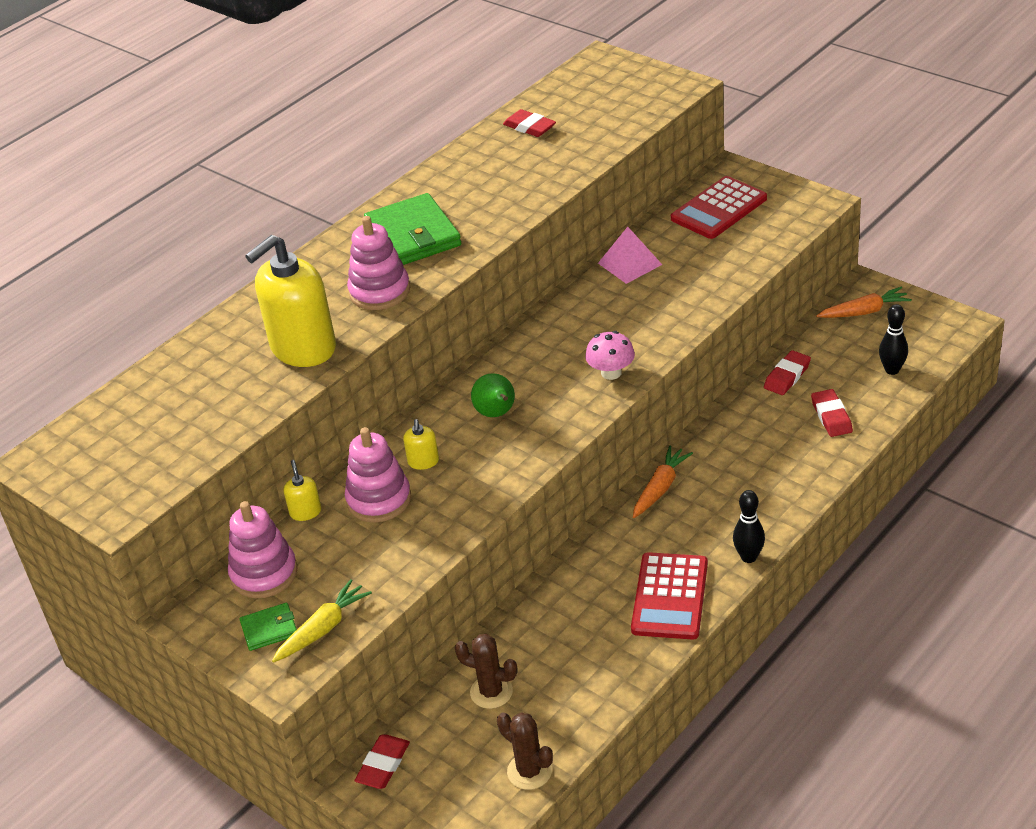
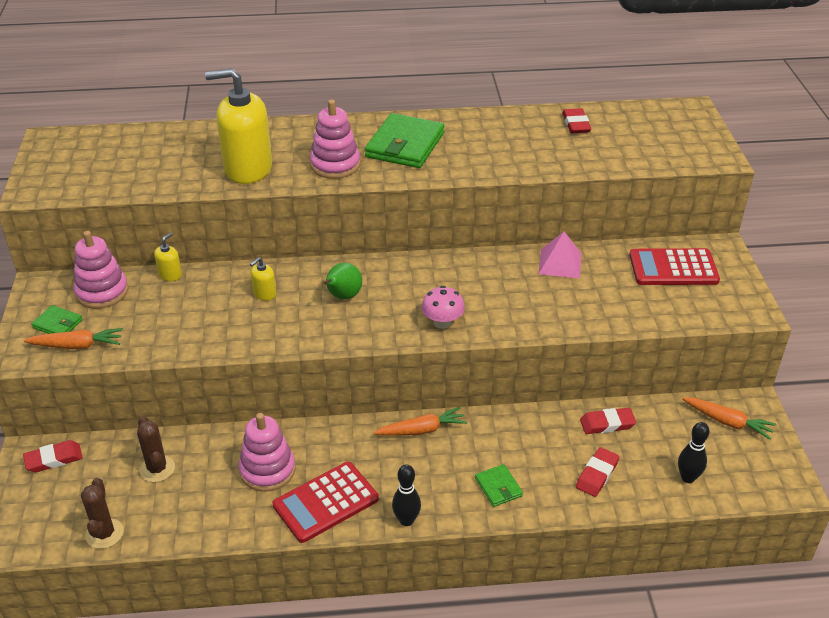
camera: 40 degrees right, 0 degrees up
yellow carrot [272,579,372,663] -> orange carrot [24,328,123,349]
pink stacking toy [345,427,411,522] -> pink stacking toy moved to [239,413,295,492]
none -> green wallet [475,464,523,507]

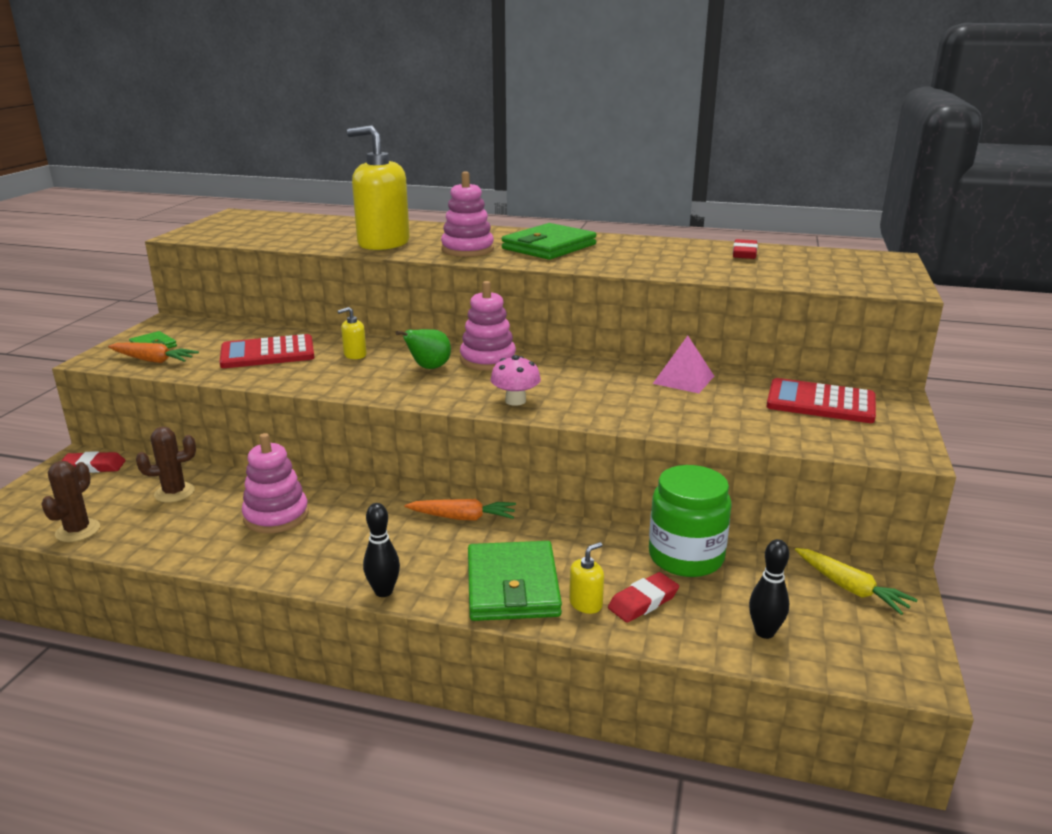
camera: 20 degrees right, 15 degrees down
pink stacking toy [74,231,128,309] -> pink stacking toy moved to [460,281,516,370]
brown cactus [137,416,175,482] -> brown cactus turned 75 degrees clockwise [136,427,196,503]
yellow soap dispenser [154,233,182,281] -> yellow soap dispenser moved to [569,542,604,614]
red calculator [273,462,379,543] -> red calculator moved to [219,334,315,368]
green wallet [475,464,523,507] -> green wallet [468,541,562,621], size x2.04
red eraser [580,408,636,434] -> green jar [649,465,732,577]
orange carrot [682,397,776,440] -> yellow carrot [795,548,917,615]

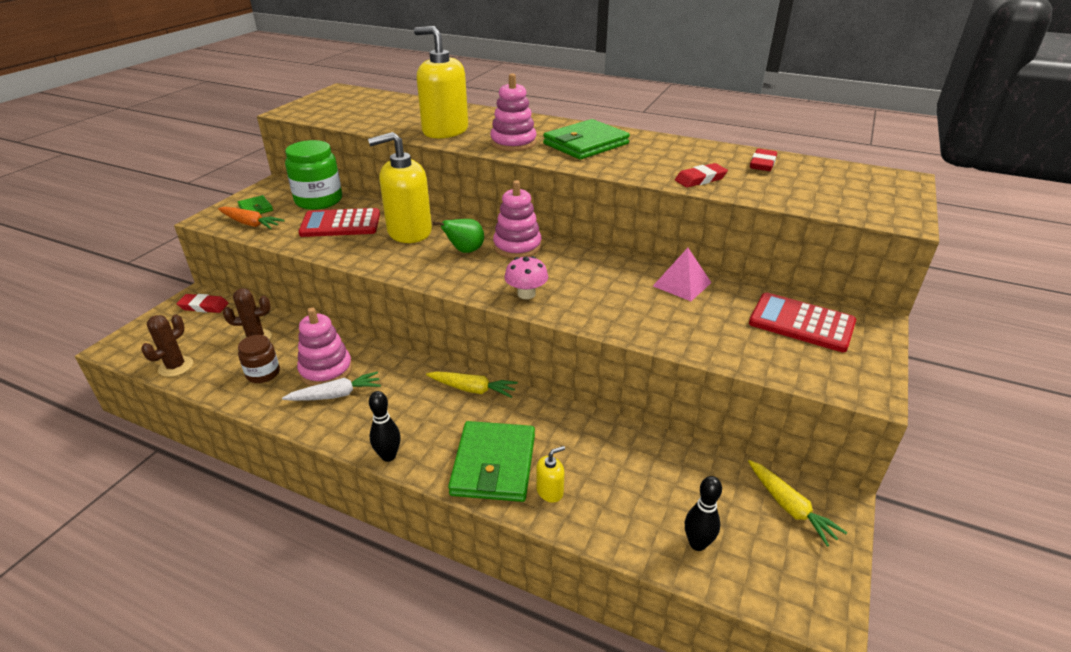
camera: 10 degrees right, 10 degrees up
yellow soap dispenser [337,307,367,359] -> yellow soap dispenser [368,132,432,243], size x2.38
orange carrot [405,499,516,521] -> yellow carrot [426,371,518,398]
red eraser [608,572,679,623] -> red eraser moved to [675,163,728,188]
green jar [649,465,732,577] -> green jar moved to [285,140,342,210]
none -> brown jar [238,335,280,383]
none -> white carrot [282,371,381,401]

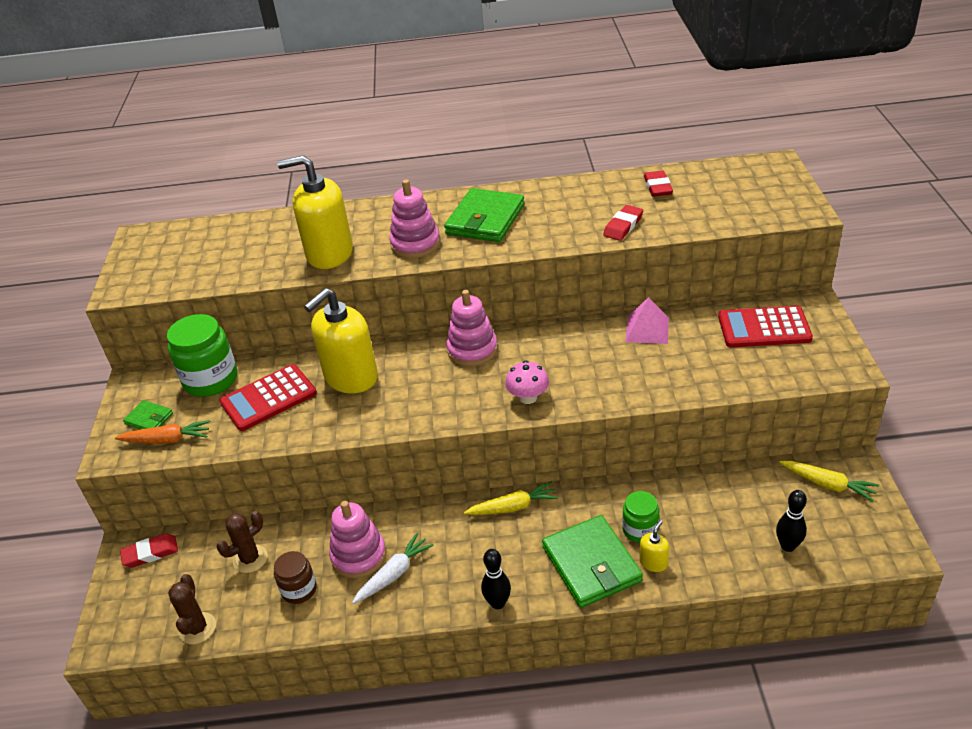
camera: 25 degrees left, 5 degrees up
green pear [433,219,484,253] -> none
none -> green jar [622,491,659,543]

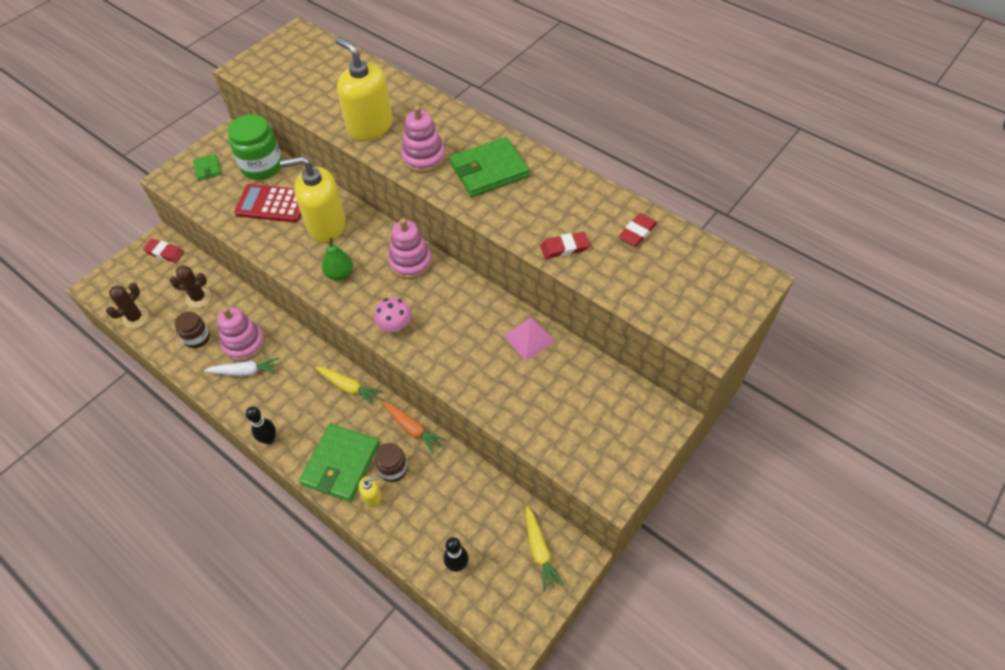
camera: 40 degrees right, 15 degrees up
orange carrot [115,420,211,444] -> orange carrot moved to [383,402,446,454]
green jar [622,491,659,543] -> brown jar [375,443,408,482]
red calculator [718,306,813,347] -> none
none -> green pear [322,238,353,280]

